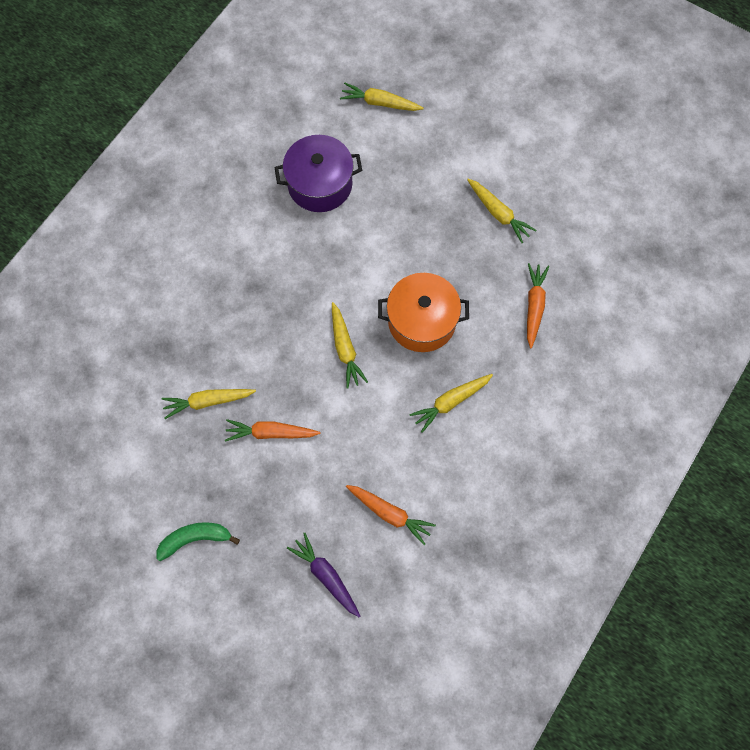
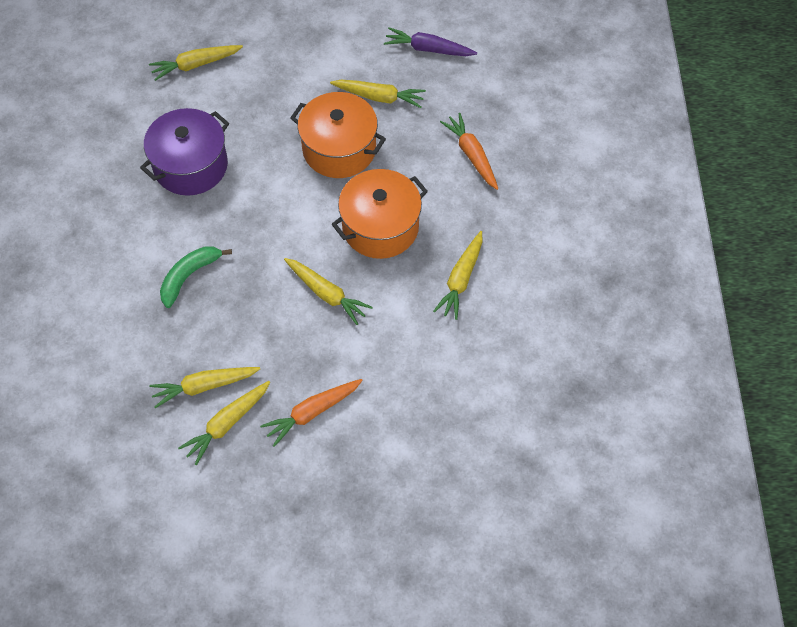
camera: 35 degrees left, 10 degrees down
green banana [156,522,240,561] -> green banana moved to [160,246,232,308]
purple carrot [287,533,360,617] -> purple carrot moved to [384,28,477,56]
orange carrot [346,485,436,545] -> none
none -> yellow carrot [149,367,260,408]
none -> orange pot [290,92,386,178]

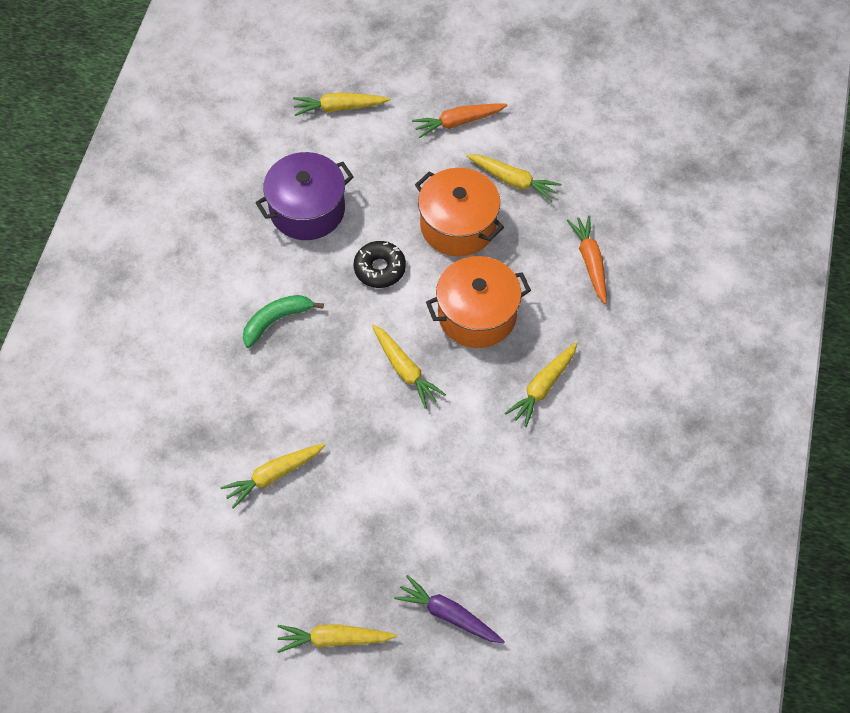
camera: 15 degrees right, 0 degrees up
yellow carrot [149,367,260,408] -> yellow carrot moved to [277,624,397,653]
orange carrot [260,379,363,447] -> orange carrot moved to [412,103,508,138]
purple carrot [384,28,477,56] -> purple carrot moved to [394,575,505,643]
none -> black donut [354,241,406,288]

